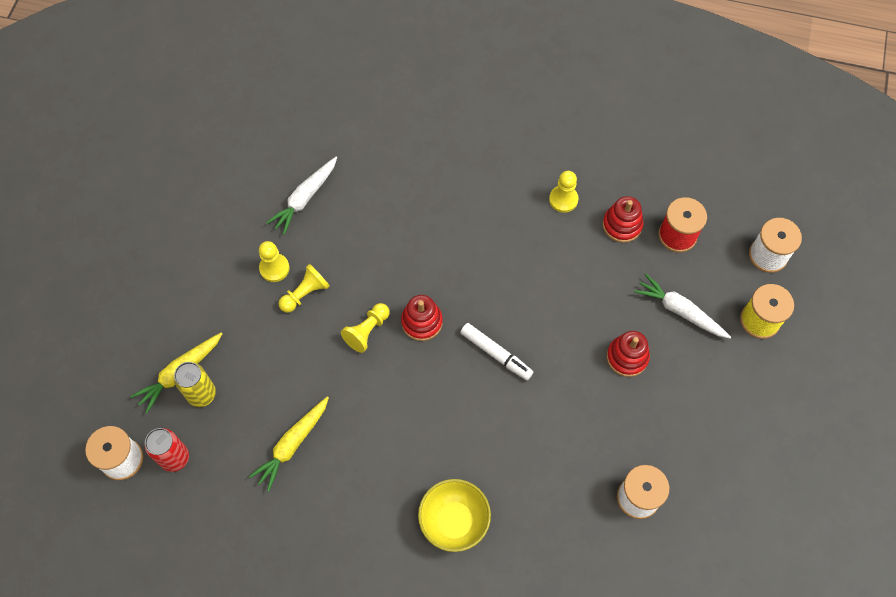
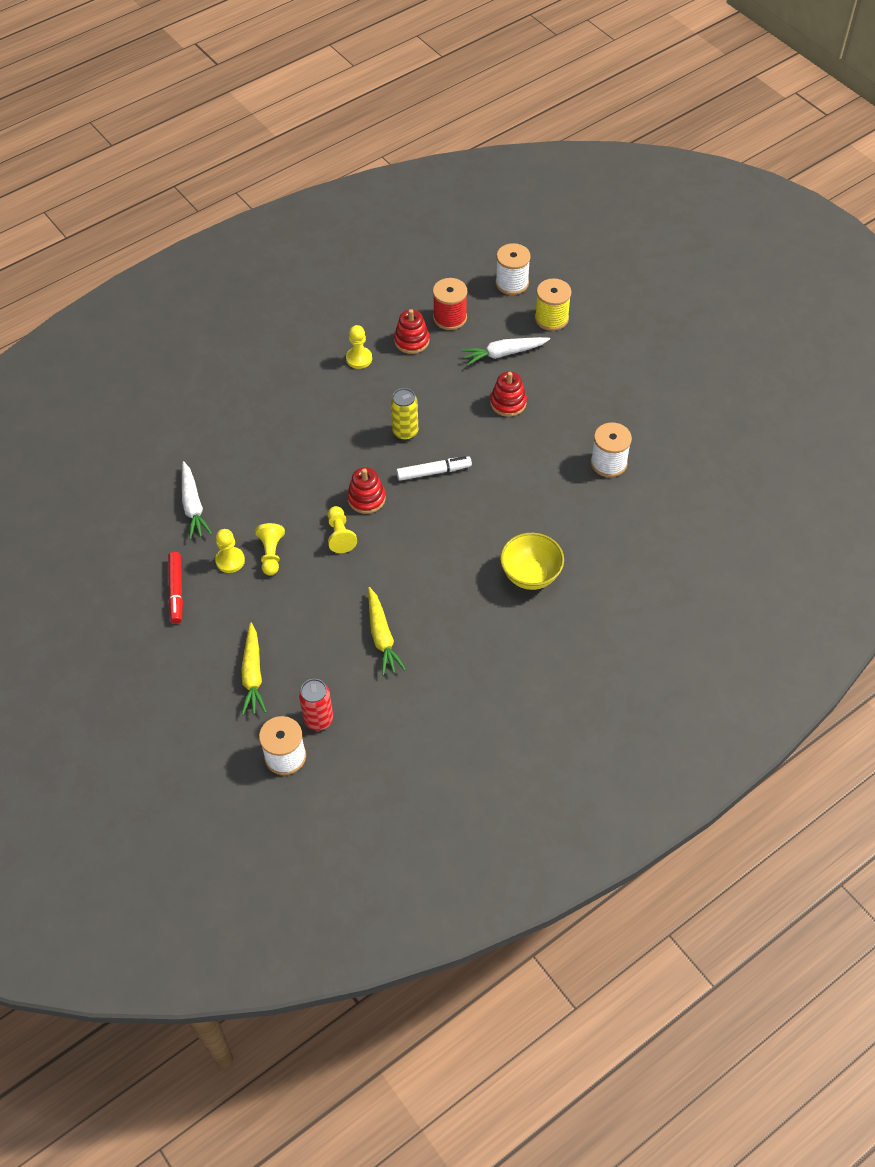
camera: 50 degrees left, 10 degrees down
yellow can [174,362,216,407] -> yellow can moved to [391,388,418,440]
none -> red marker [168,552,183,623]

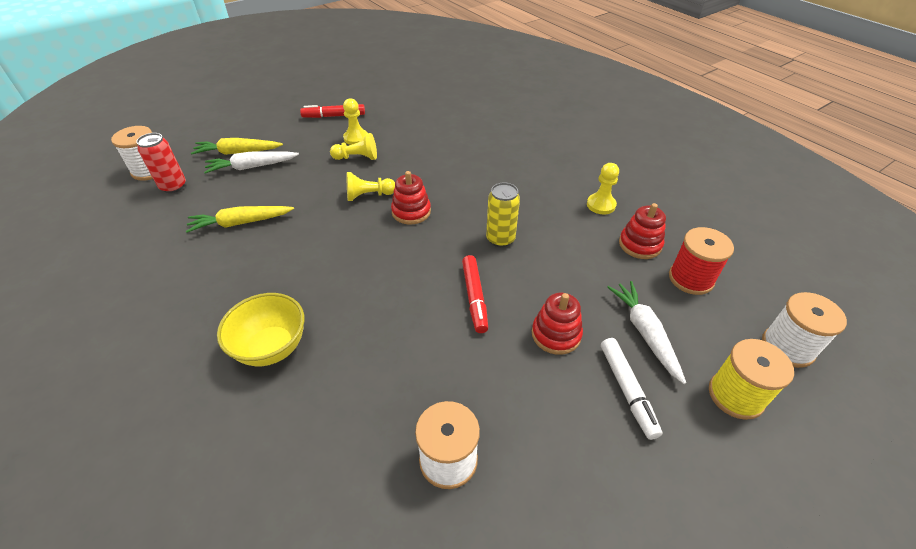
camera: 90 degrees right, 10 degrees down
white carrot [182,461,212,539] -> white carrot moved to [204,151,299,174]
white marker [396,456,472,481] -> white marker moved to [601,338,663,440]
none -> red marker [462,255,488,333]

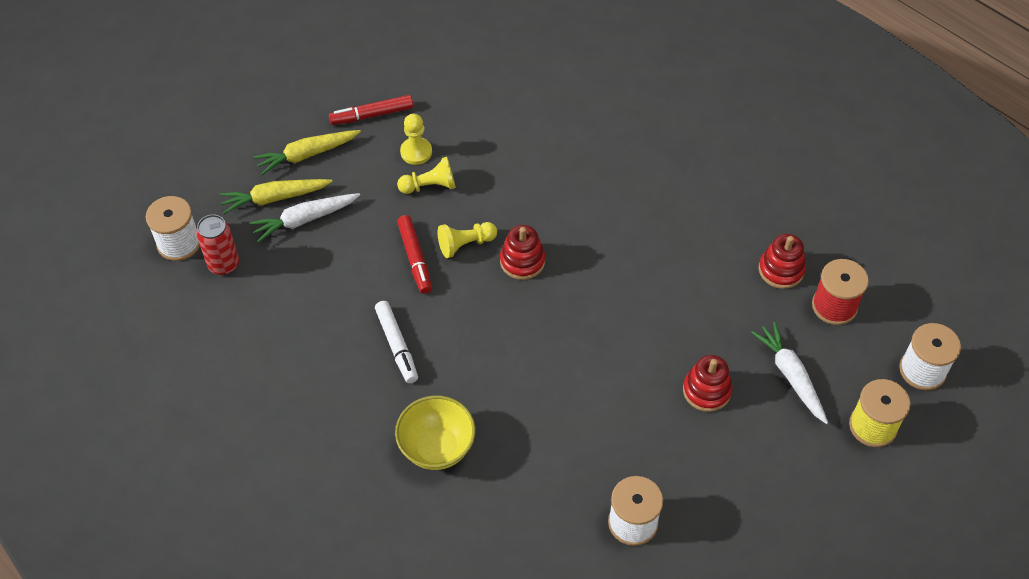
camera: 10 degrees left, 10 degrees up
yellow carrot [186,206,294,233] -> yellow carrot moved to [253,130,361,175]
red marker [462,255,488,333] -> red marker moved to [397,215,432,294]
yellow can [486,182,520,247] -> none
yellow pawn [587,163,619,214] -> none
white marker [601,338,663,440] -> white marker moved to [375,301,418,383]

